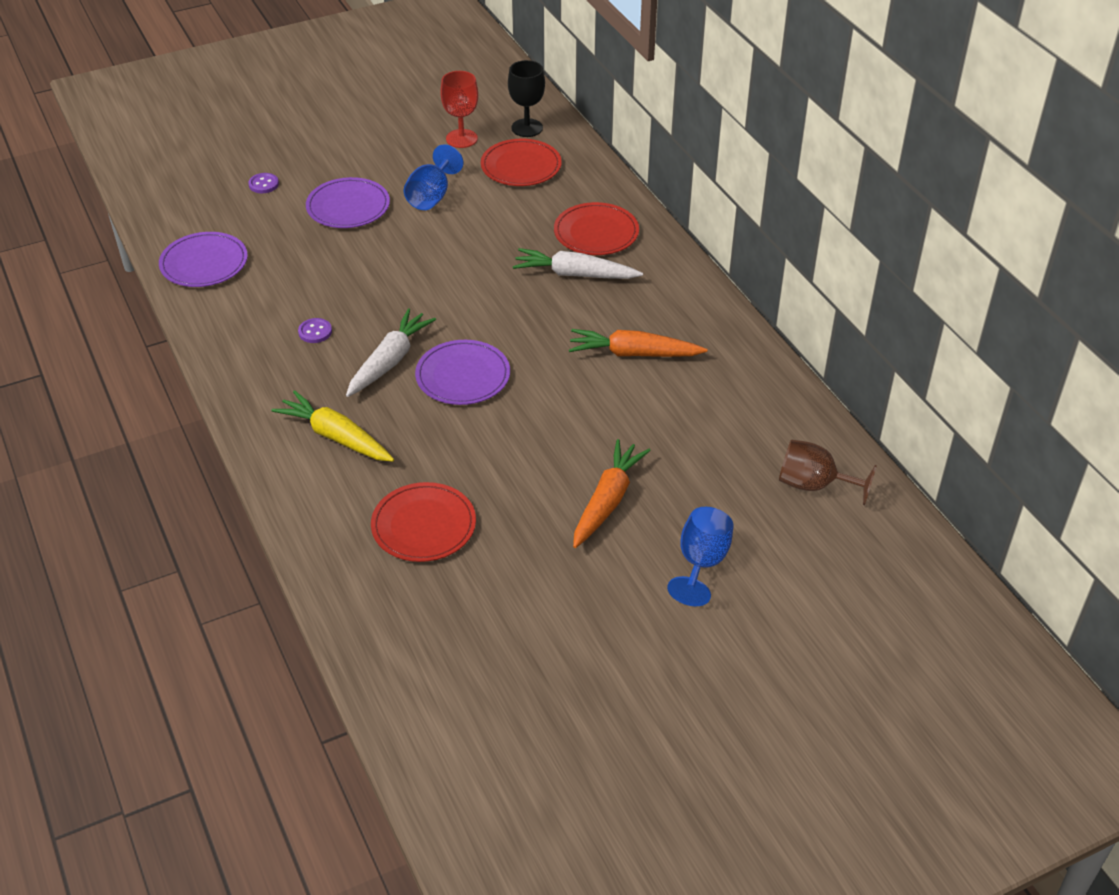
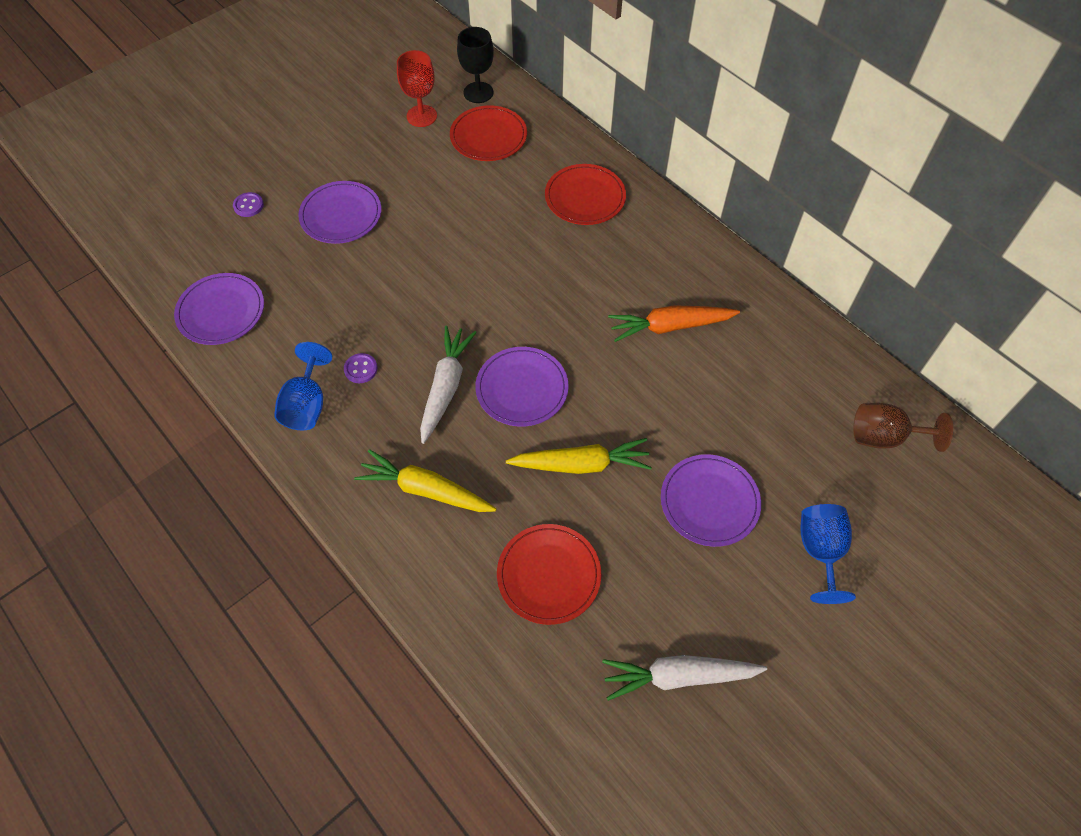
camera: 15 degrees left, 15 degrees up
blue goblet [404,144,463,210] -> blue goblet moved to [274,342,332,430]
white carrot [513,248,643,279] -> white carrot moved to [602,655,767,701]
orange carrot [573,439,651,548] -> purple plate [661,454,761,547]
none -> yellow carrot [506,438,652,474]

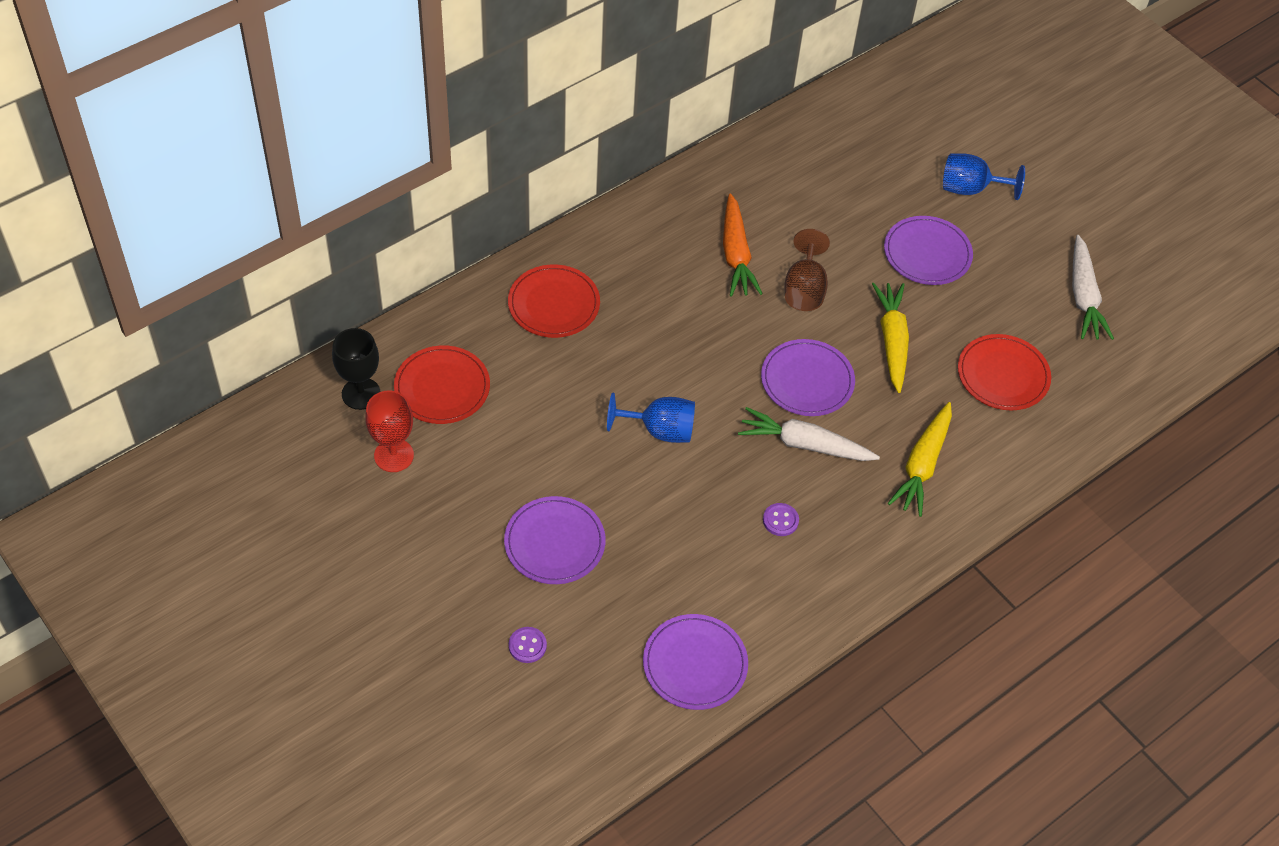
camera: 90 degrees left, 5 degrees down
blue goblet [274,342,332,430] -> blue goblet moved to [607,393,695,443]
brown goblet [854,403,953,452] -> brown goblet moved to [784,229,830,311]

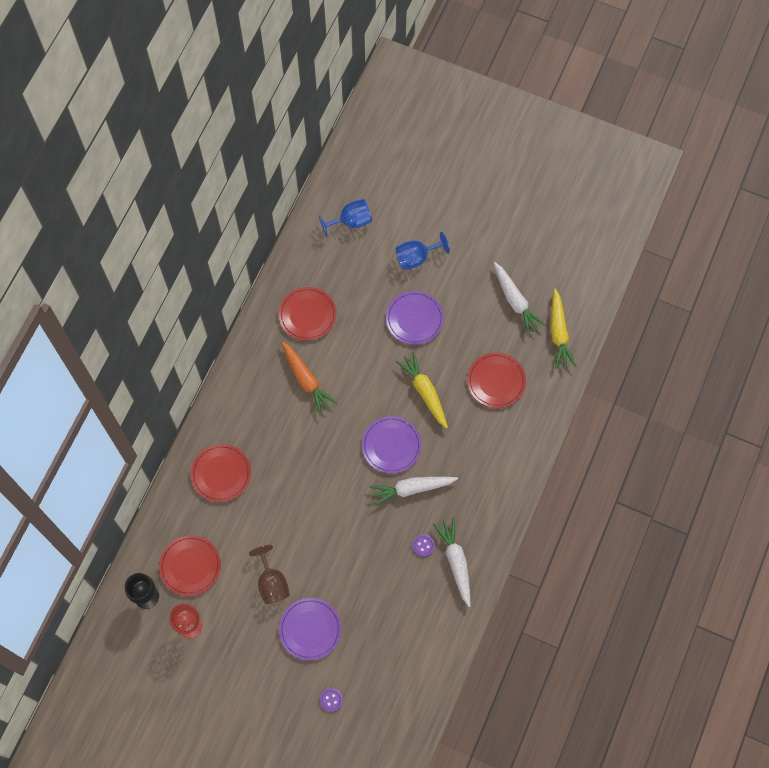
camera: 25 degrees left, 15 degrees up
blue goblet [607,393,695,443] -> blue goblet moved to [319,199,372,237]
purple plate [643,614,748,710] -> none
brown goblet [784,229,830,311] -> brown goblet moved to [249,545,290,604]
yellow carrot [888,402,952,517] -> yellow carrot moved to [551,289,576,369]
none -> red plate [279,287,337,341]
none -> white carrot [433,518,471,607]

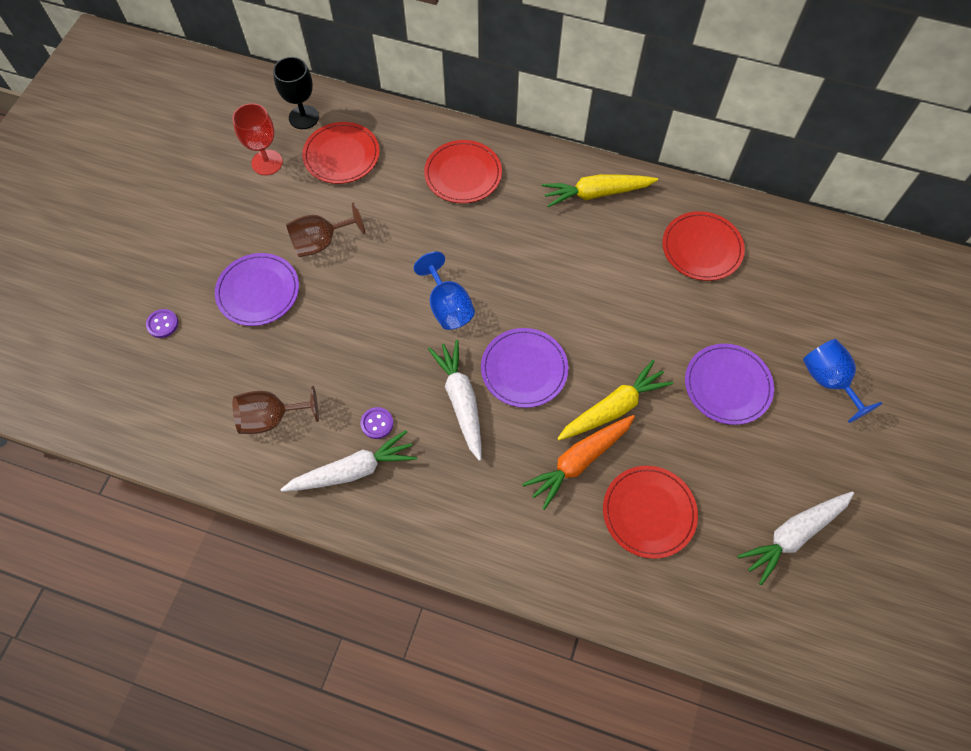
camera: 85 degrees right, 5 degrees down
orange carrot [281,341,338,415] -> orange carrot moved to [522,415,635,510]
blue goblet [319,199,372,237] -> blue goblet moved to [414,252,475,330]
yellow carrot [551,289,576,369] -> yellow carrot moved to [542,174,658,207]
none -> brown goblet [233,386,319,434]

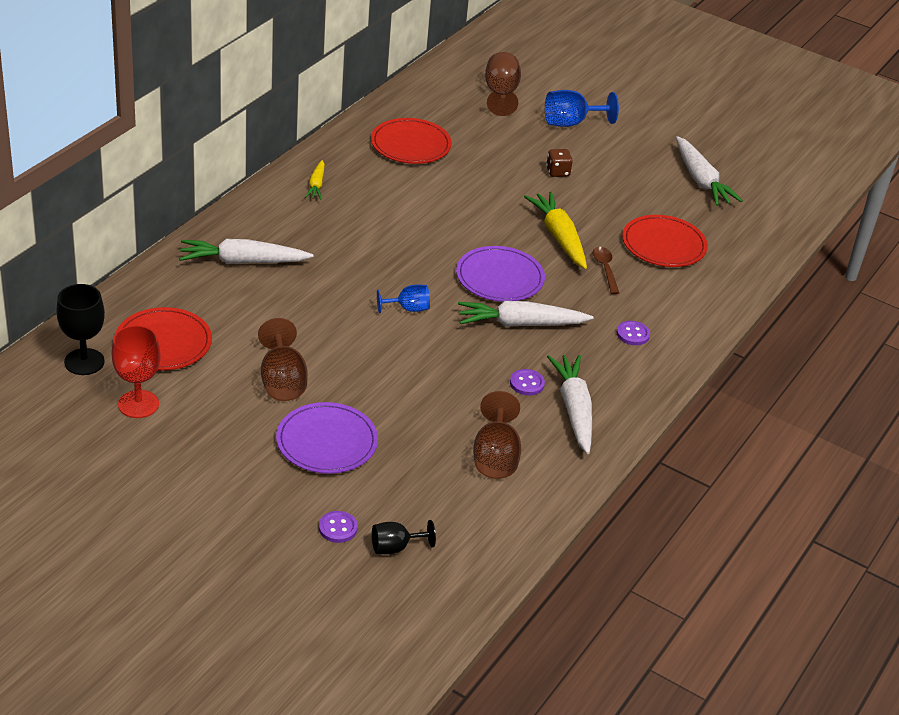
camera: 80 degrees left, 25 degrees down
blue goblet [414,252,475,330] -> blue goblet [377,284,430,313], size x0.64
red plate [424,140,502,203] -> white carrot [179,239,314,264]
orange carrot [522,415,635,510] -> brown spoon [593,247,619,294]
yellow carrot [542,174,658,207] -> yellow carrot [305,160,325,200], size x0.54
purple plate [685,344,774,425] -> brown dice [546,149,573,177]
none -> black goblet [372,520,436,554]
none -> brown goblet [485,52,521,116]
none -> purple button [617,321,650,345]

